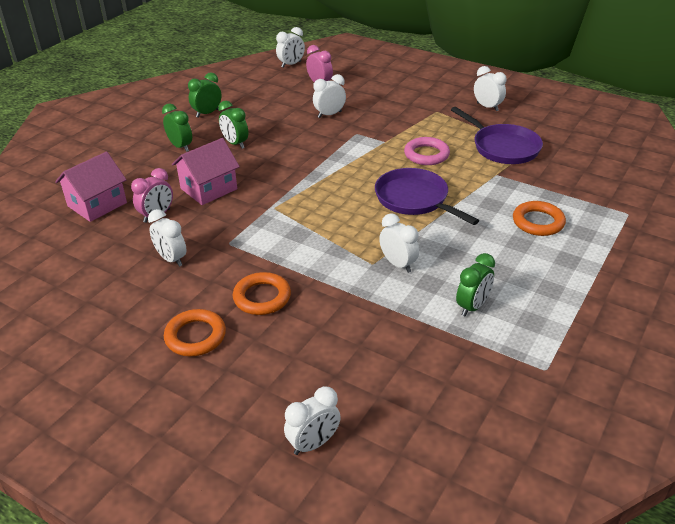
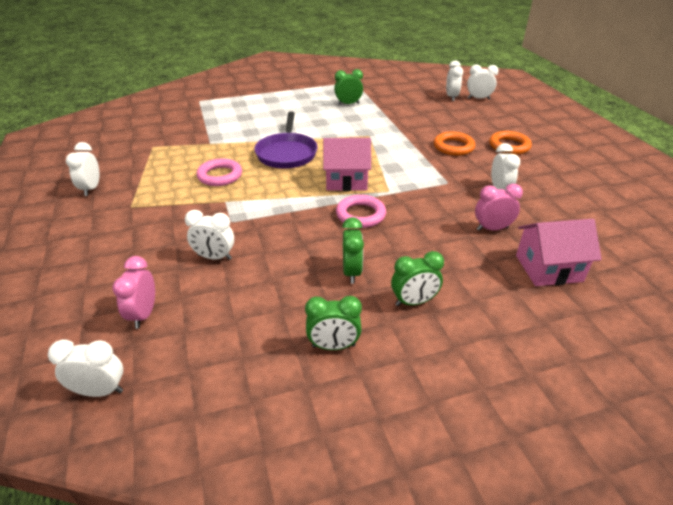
camera: 140 degrees left, 0 degrees up
green clock [162,103,192,152] -> green clock turned 105 degrees counterclockwise [391,251,444,306]
pink house [172,138,240,205] -> pink house moved to [323,138,371,191]
white clock [379,213,419,273] -> white clock moved to [446,61,463,101]
purple pan [451,107,543,164] -> none
orange ring [513,201,566,236] -> none
none -> pink ring [336,195,386,228]

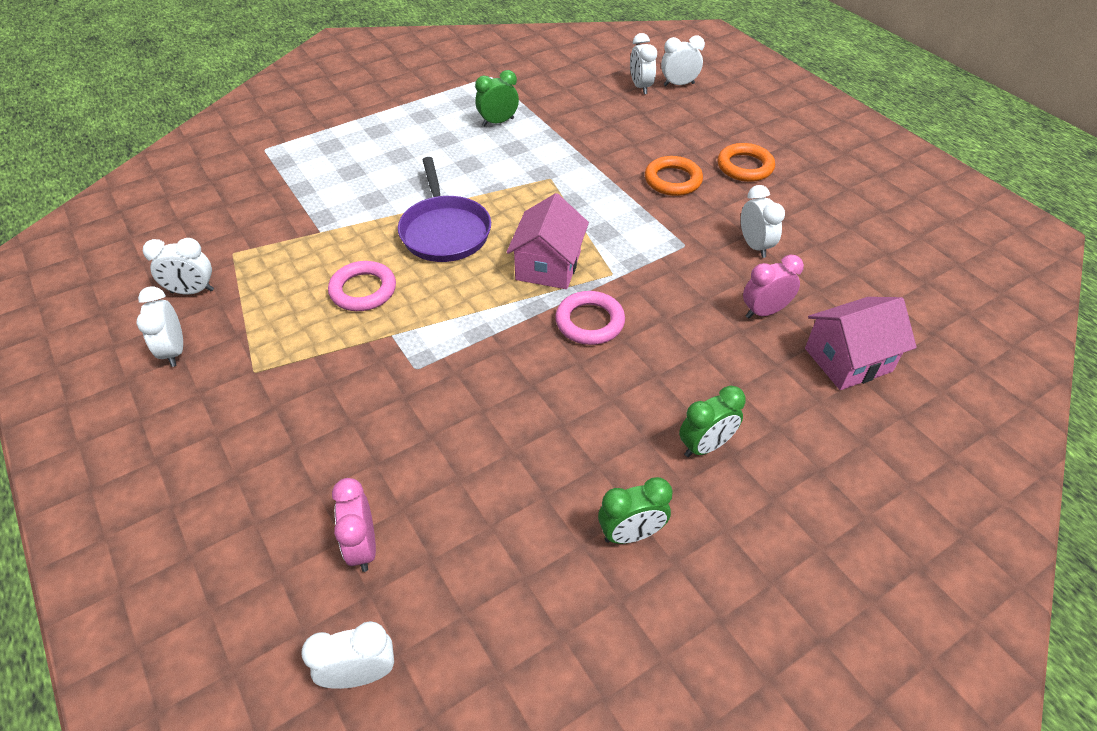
camera: 15 degrees left, 10 degrees up
white clock [185,210,234,260] -> white clock moved to [143,238,214,295]
pink house [323,138,371,191] -> pink house turned 60 degrees counterclockwise [506,193,589,289]
green clock [342,217,364,284] -> none

